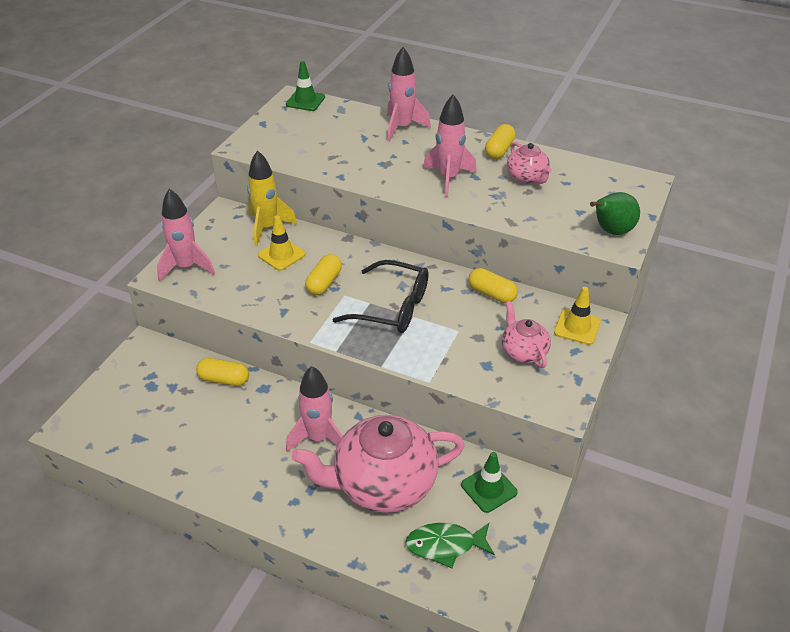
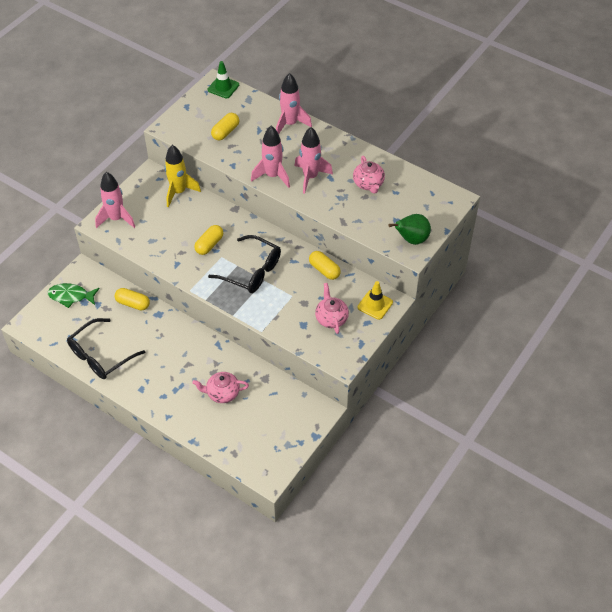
camera: 10 degrees right, 10 degrees up
yellow traffic cone [258,215,305,271] -> none
pink rocket [286,366,343,452] -> pink rocket moved to [251,126,290,188]
pink teapot [292,415,465,513] -> pink teapot [192,372,249,403], size x0.50
green fish [406,523,495,568] -> green fish moved to [48,283,100,308]
green traffic cone [461,452,518,513] -> none
yellow capsule [485,124,516,159] -> yellow capsule moved to [211,113,239,140]
none -> black glasses [67,318,145,379]

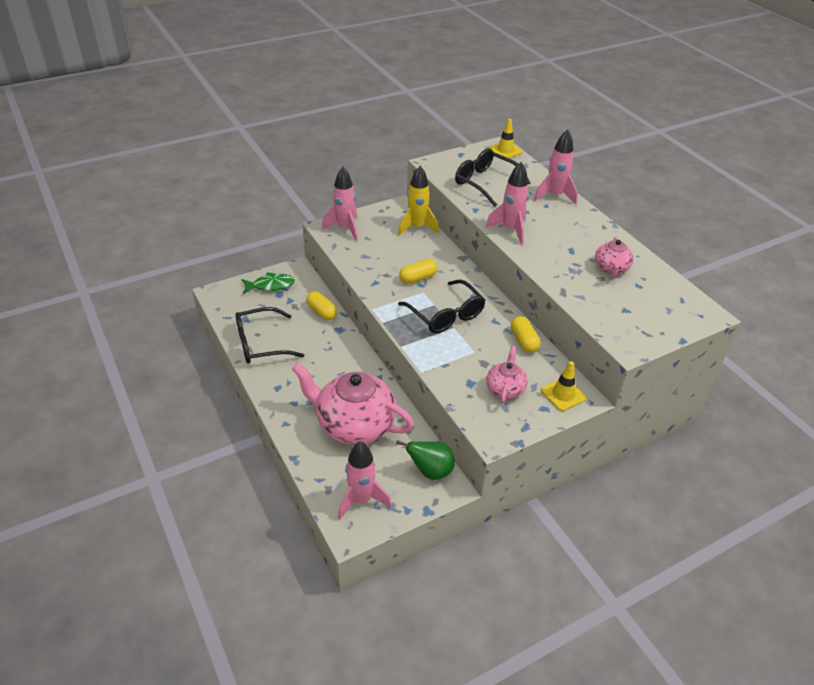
camera: 25 degrees right, 10 degrees down
green fish [48,283,100,308] -> green fish turned 135 degrees clockwise [242,272,295,294]
pink teapot [192,372,249,403] -> pink teapot [292,363,414,445], size x2.00
green traffic cone [208,61,239,98] -> yellow traffic cone [489,119,523,158]
yellow capsule [211,113,239,140] -> black glasses [455,148,530,207]
pink rocket [294,127,333,194] -> pink rocket moved to [338,441,392,520]
green pear [389,214,431,245] -> green pear moved to [396,440,455,480]

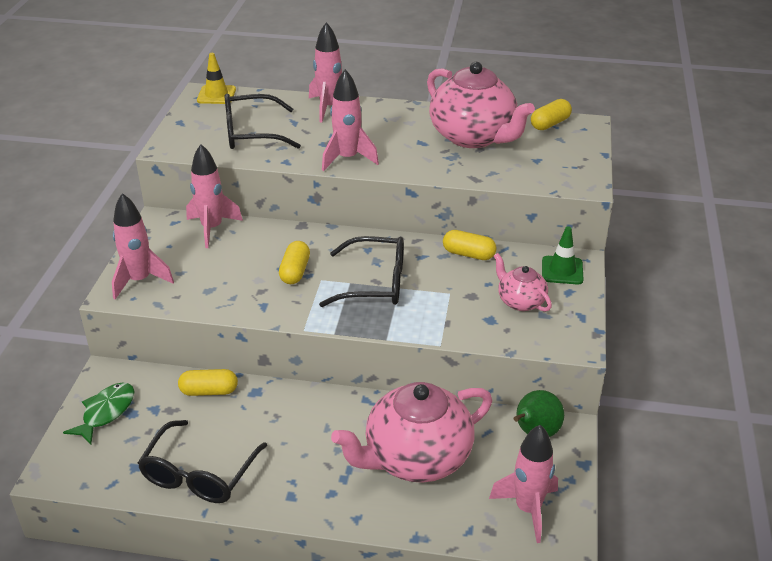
camera: 50 degrees left, 5 degrees down
yellow rocket [398,166,439,236] -> pink rocket [186,144,243,248]
yellow traffic cone [541,361,586,411] -> green traffic cone [542,226,583,285]
pink teapot [595,236,634,276] -> pink teapot [427,62,535,148], size x2.00
none -> yellow capsule [531,99,572,130]

